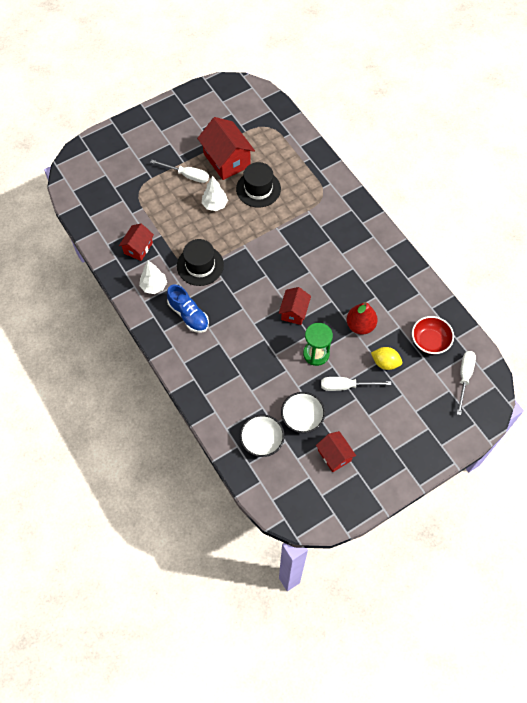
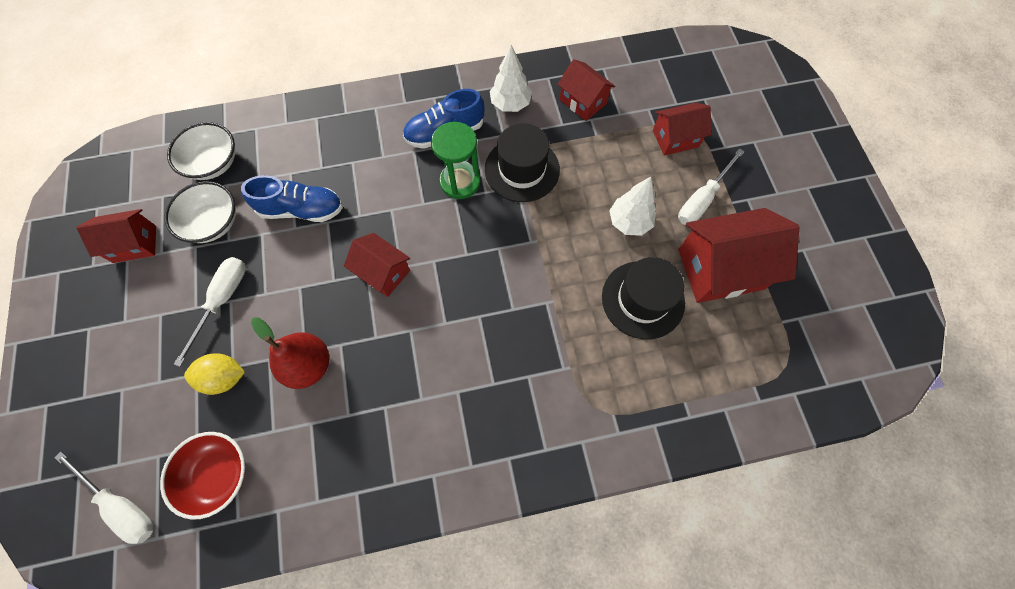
camera: 110 degrees right, 5 degrees up
green hourglass [303,323,333,366] -> green hourglass moved to [431,122,480,199]
yellow lemon [371,347,402,370] -> yellow lemon turned 45 degrees clockwise [184,353,245,395]
none -> blue shoe [241,175,343,222]
none -> red house [653,103,712,156]

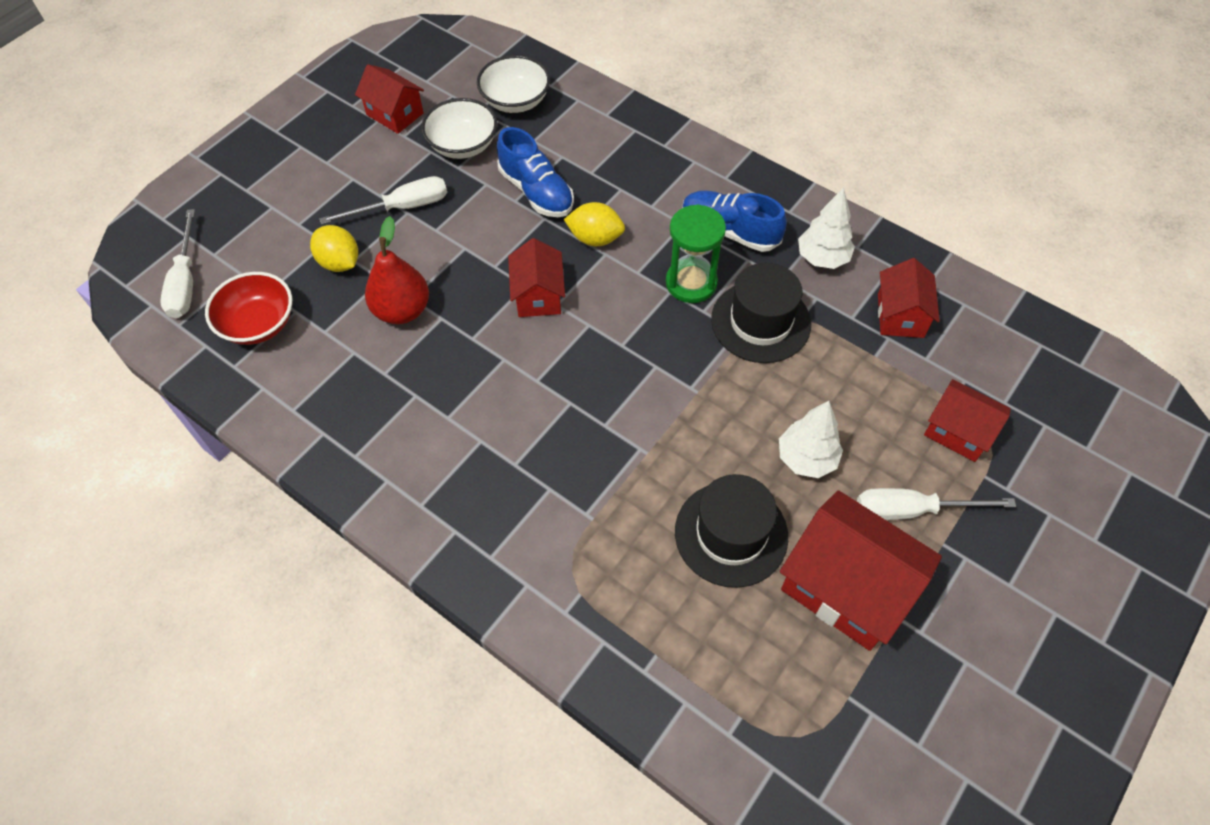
camera: 50 degrees right, 10 degrees down
none -> yellow lemon [564,202,625,246]

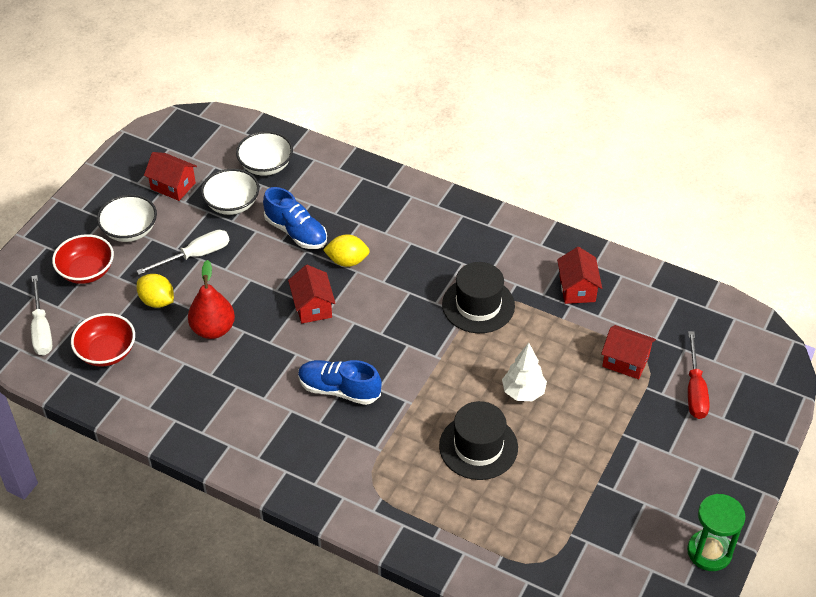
camera: 10 degrees left, 10 degrees down
green hourglass [666,205,726,303] -> green hourglass moved to [687,494,745,571]
blue shoe [682,190,787,252] -> blue shoe moved to [298,360,382,405]
red house [780,490,942,651] -> none
white tree [798,187,855,269] -> none
white screwdriver [857,488,1016,520] -> none
none -> red bowl [52,234,114,284]
none -> white bowl [97,195,157,242]
none -> red screwdriver [688,331,710,419]

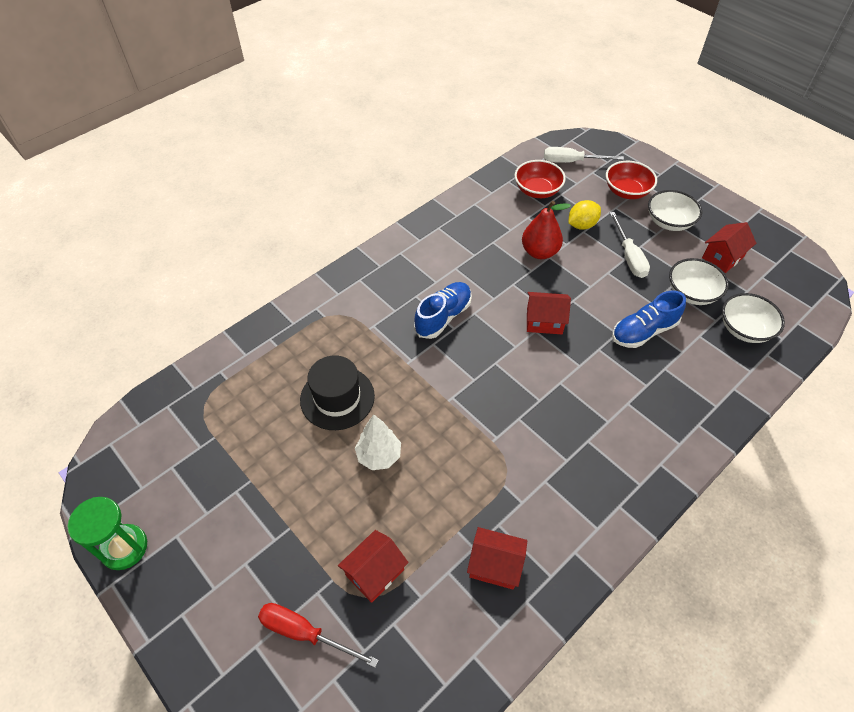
camera: 110 degrees right, 5 degrees up
yellow lemon [323,234,370,267] -> none
black hat [442,262,515,333] -> none

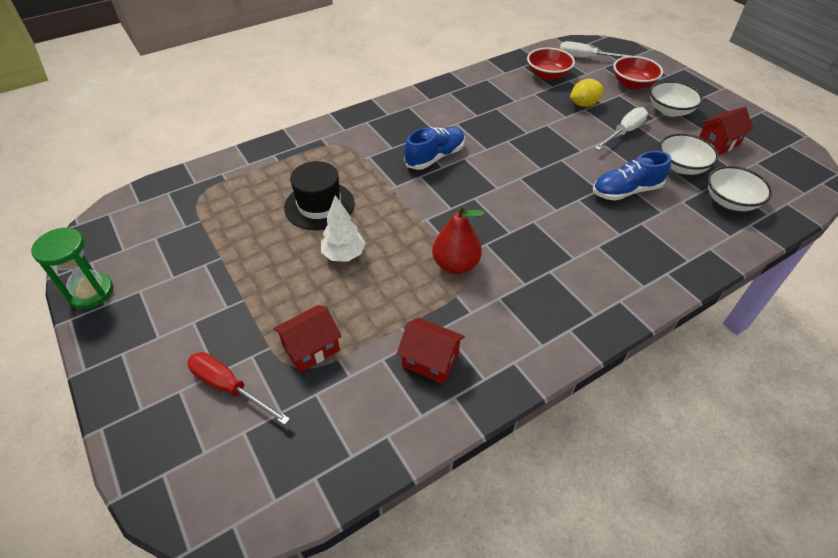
camera: 10 degrees right, 5 degrees down
red pear [522,201,571,259] -> red pear moved to [432,205,485,274]
red house [527,292,571,334] -> none
white screwdriver [610,212,650,278] -> white screwdriver turned 135 degrees counterclockwise [595,107,648,150]

